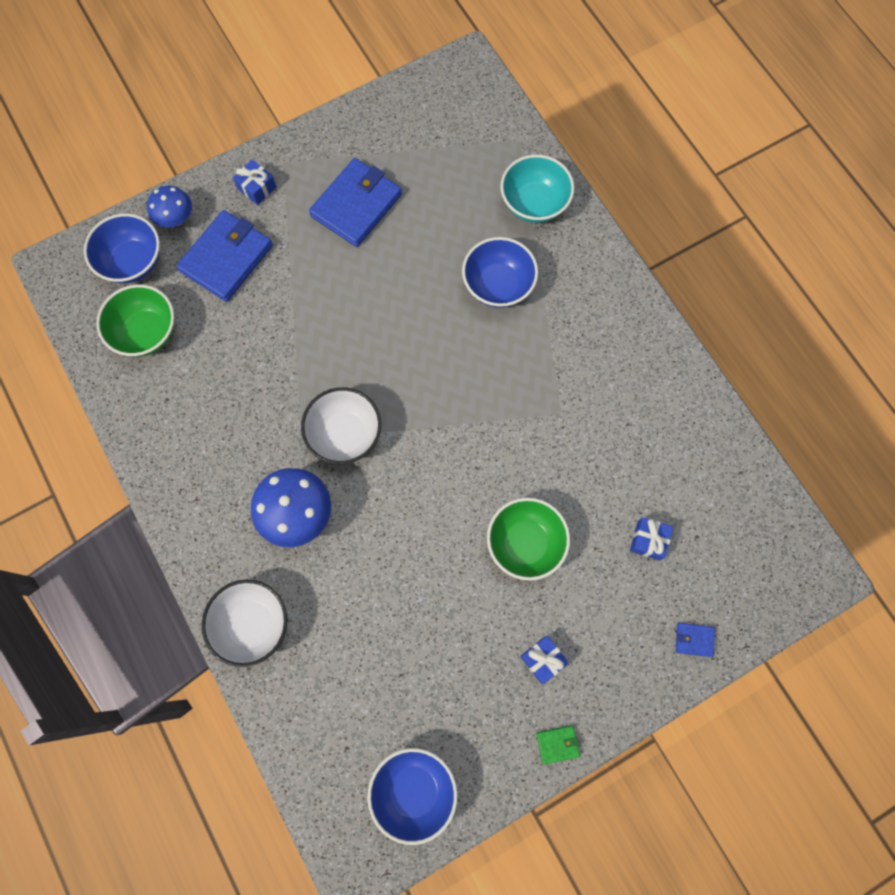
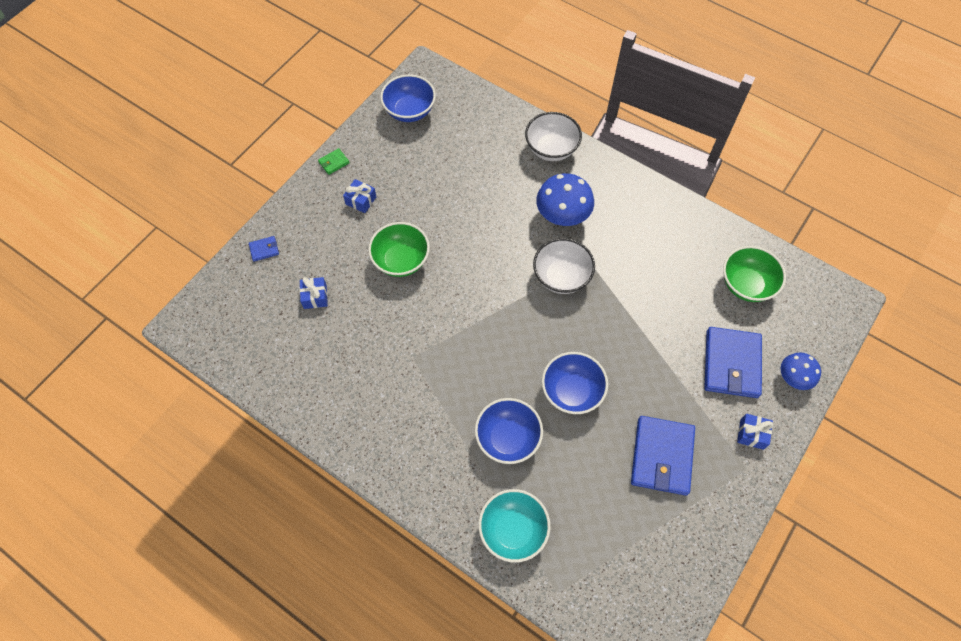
camera: 155 degrees right, 10 degrees down
blue bowl [84,213,160,283] -> blue bowl moved to [542,352,608,414]

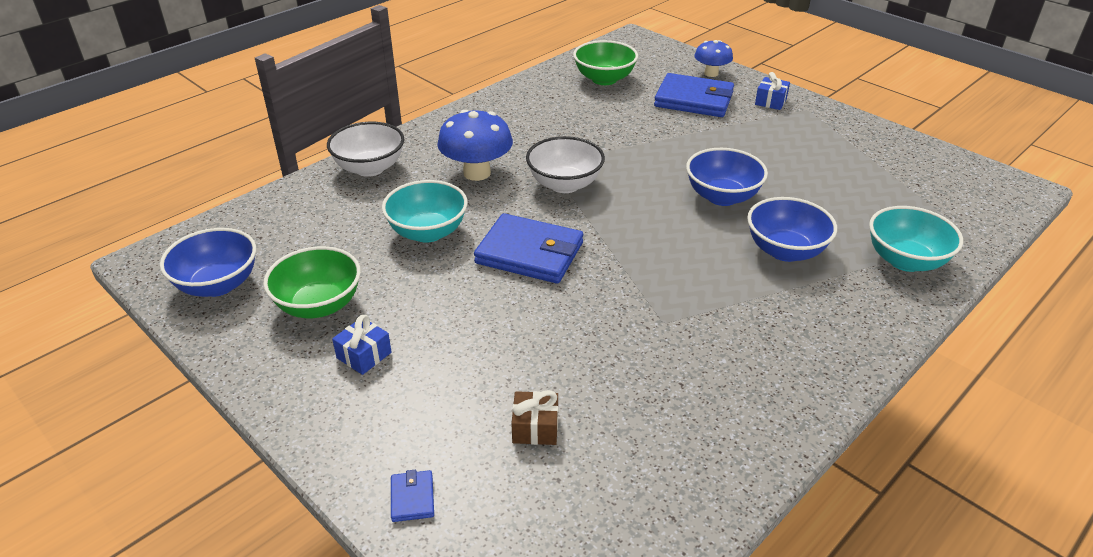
camera: 80 degrees left, 25 degrees down
blue gift [300,277,328,309] -> brown gift [511,390,558,445]
green wallet [318,148,350,175] -> none
green bowl [368,222,430,277] -> green bowl moved to [263,246,361,318]
blue wallet [631,416,695,496] -> blue wallet moved to [474,213,583,284]
none -> turquoise bowl [382,180,468,243]

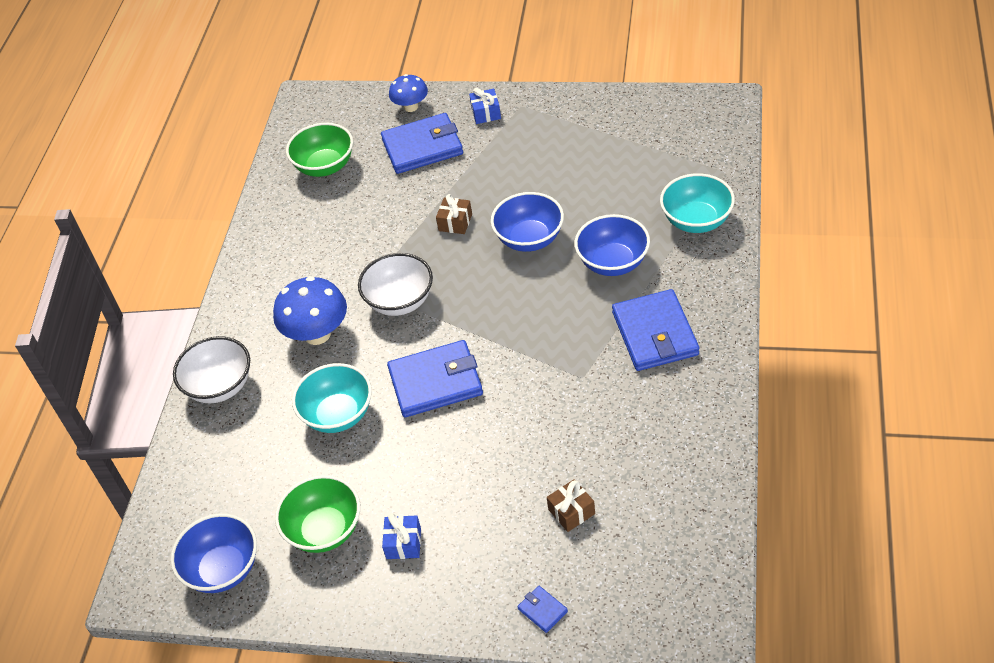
camera: 30 degrees left, 10 degrees up
none -> brown gift [436,194,472,234]
none -> blue wallet [612,289,699,371]

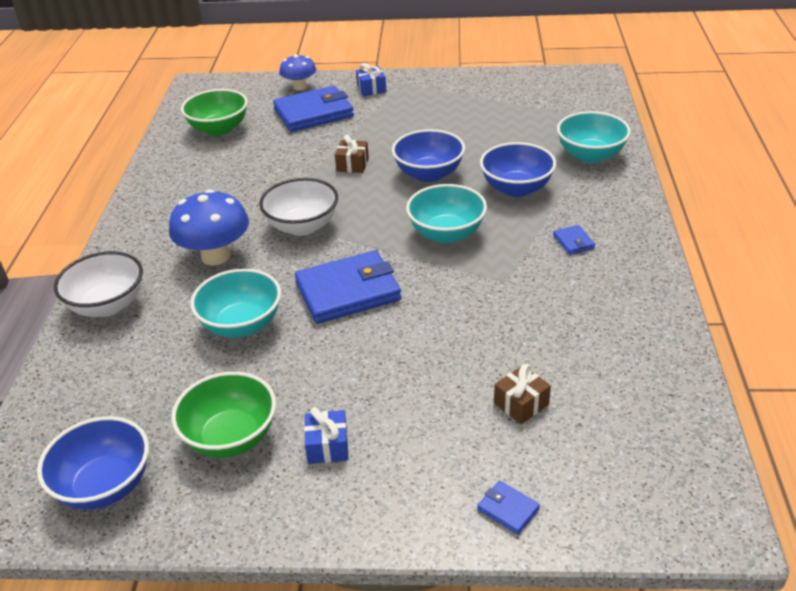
camera: 10 degrees left, 10 degrees down
blue wallet [612,289,699,371] -> blue wallet [553,225,595,255], size x0.42
none -> turquoise bowl [406,184,487,243]

